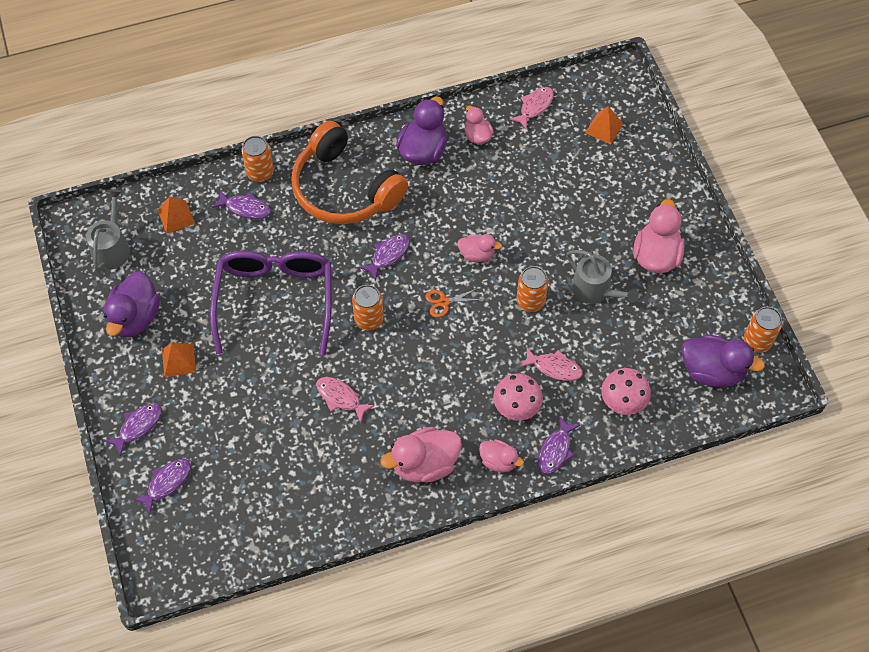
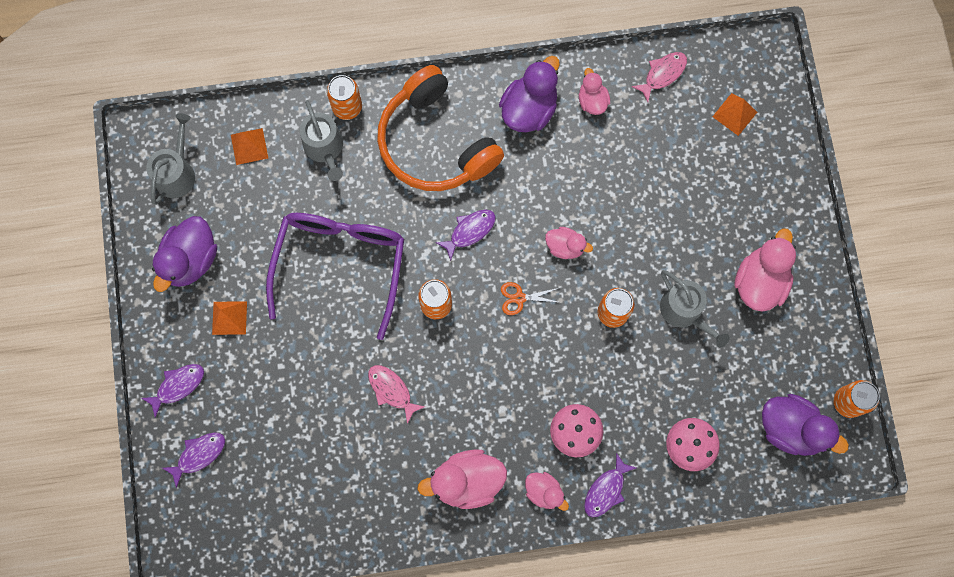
camera: 10 degrees right, 15 degrees up
purple fish [212,190,271,219] -> grey watering can [300,100,343,181]
pink fish [520,348,583,381] -> none

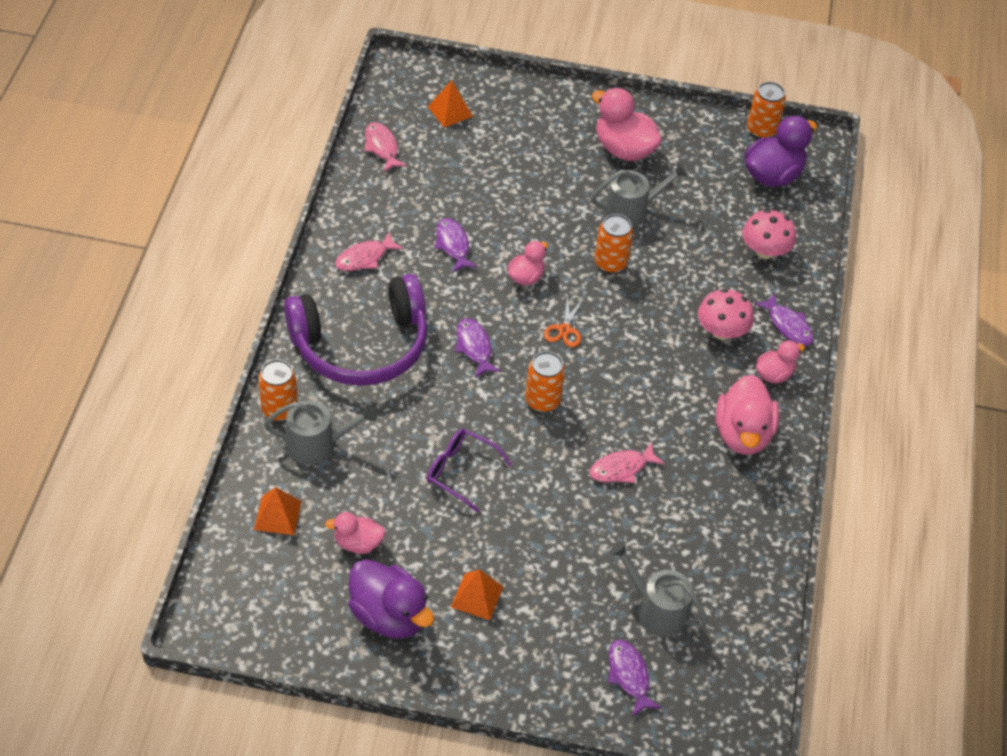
camera: 75 degrees left, 25 degrees down
purple fish [142,364,204,418] -> purple fish moved to [434,218,478,272]
grey watering can [146,113,195,205] -> grey watering can moved to [610,541,708,637]
purple glasses [266,213,404,340] -> purple glasses [427,429,512,513], size x0.50
orange headphones [377,65,504,191] -> purple headphones [284,274,427,386]
purple duck [499,56,560,132] -> pink fish [335,232,403,271]
pink duck [579,68,610,115] -> pink duck moved to [325,512,385,554]

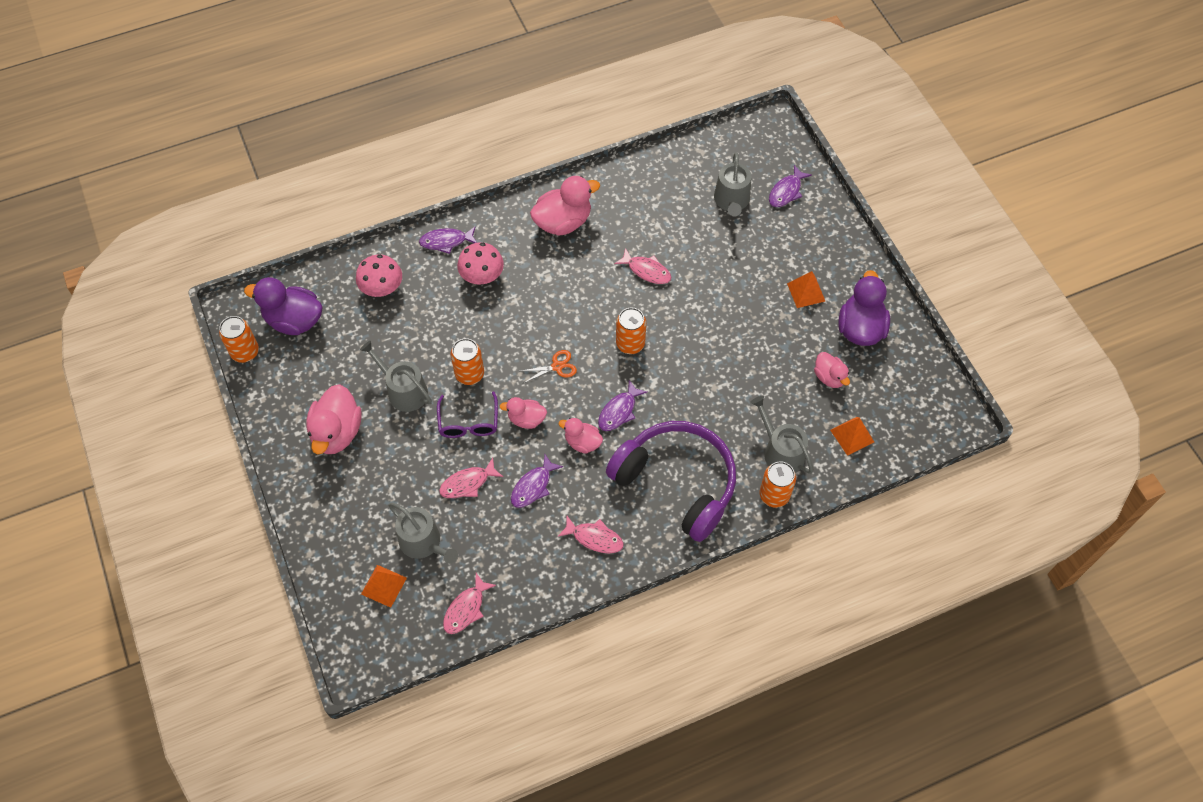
camera: 120 degrees left, 10 degrees up
purple glasses [427,429,512,513] -> purple glasses moved to [437,392,498,438]
purple fish [754,293,814,346] -> purple fish turned 120 degrees counterclockwise [419,226,477,254]
pink duck [756,341,805,384] -> pink duck moved to [559,418,603,454]
none -> grey watering can [389,503,458,564]
none -> pink fish [439,458,503,498]

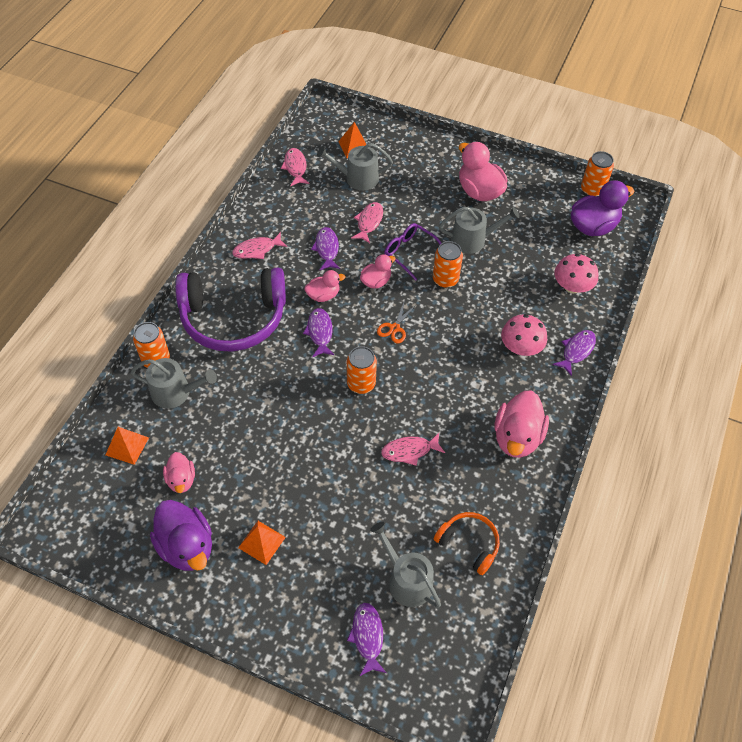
camera: 135 degrees right, 5 degrees down
pink duck [814,352,850,388] -> pink duck turned 120 degrees counterclockwise [163,452,195,493]
none -> orange headphones [434,512,500,575]

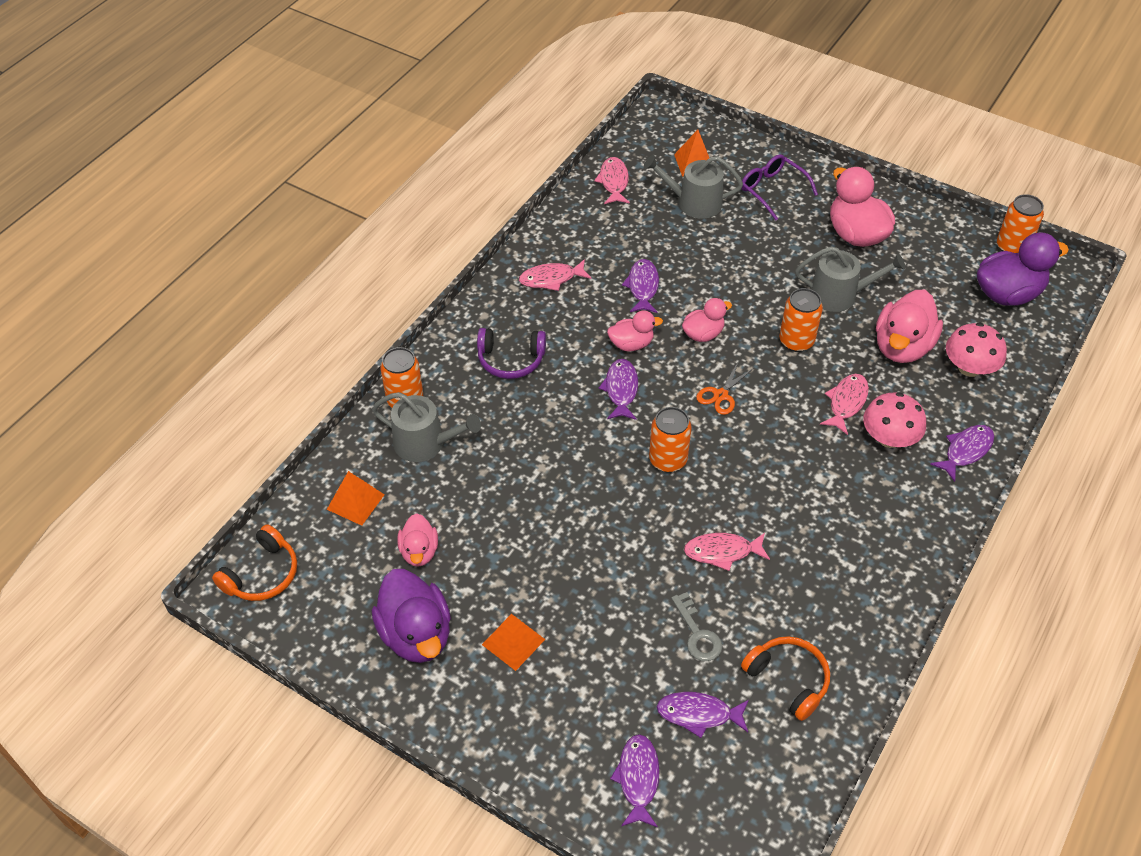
camera: 10 degrees right, 5 degrees down
purple headphones [175,268,286,352] -> purple headphones [477,328,546,379], size x0.49
pink fish [351,202,383,243] -> pink fish moved to [820,374,869,435]
grey watering can [370,522,441,608] -> purple fish [657,692,749,738]
purple glasses [384,223,441,281] -> purple glasses moved to [741,154,818,221]
pink duck [495,390,549,458] -> pink duck moved to [876,290,943,363]
none -> orange headphones [212,524,297,601]
none -> grey key [671,592,722,661]

